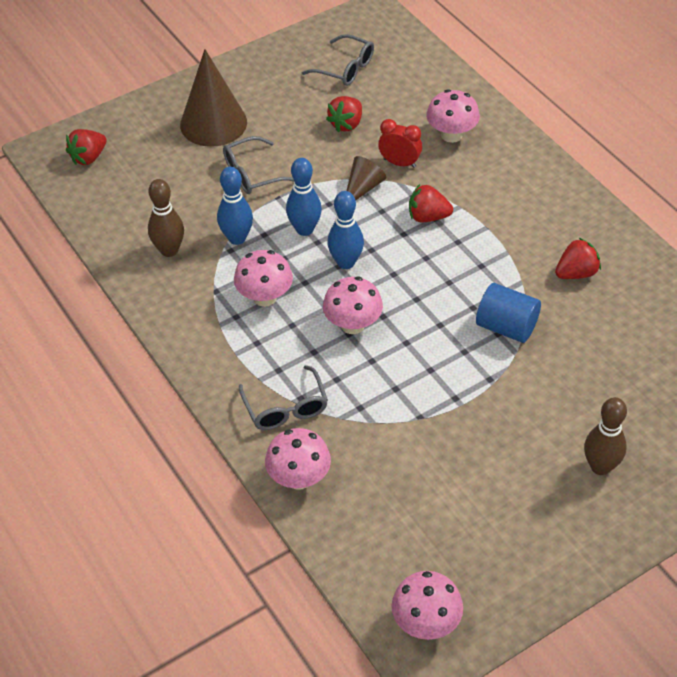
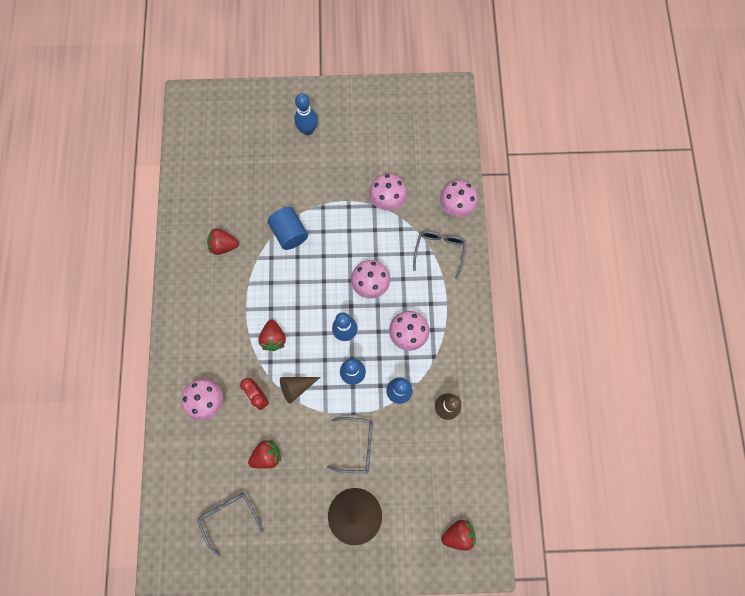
camera: 150 degrees left, 25 degrees up
pink mushroom [392,571,463,640] -> pink mushroom moved to [369,174,407,211]
red strawberry [409,184,453,222] -> red strawberry turned 45 degrees clockwise [258,320,286,351]
brown bowling pin [584,397,627,475] -> blue bowling pin [294,93,318,135]

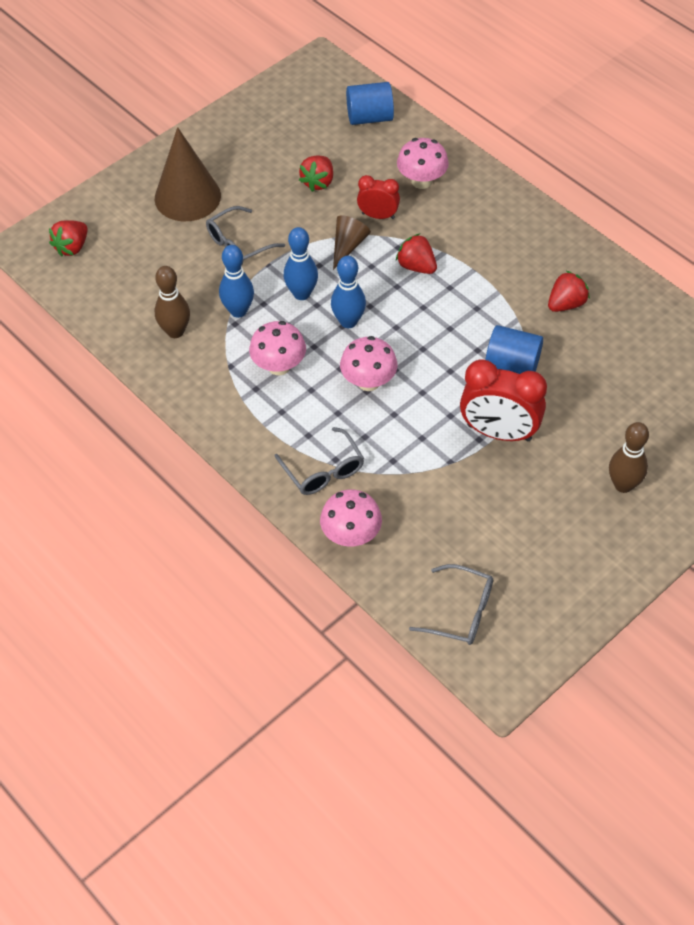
camera: 140 degrees right, 20 degrees down
grey glasses [197,493,264,557] -> grey glasses moved to [409,564,493,645]
blue bowling pin [294,93,318,135] -> brown bowling pin [609,422,649,493]
pink mushroom [369,174,407,211] -> none
none -> blue cylinder [346,82,394,125]
none -> red clock [460,360,547,441]

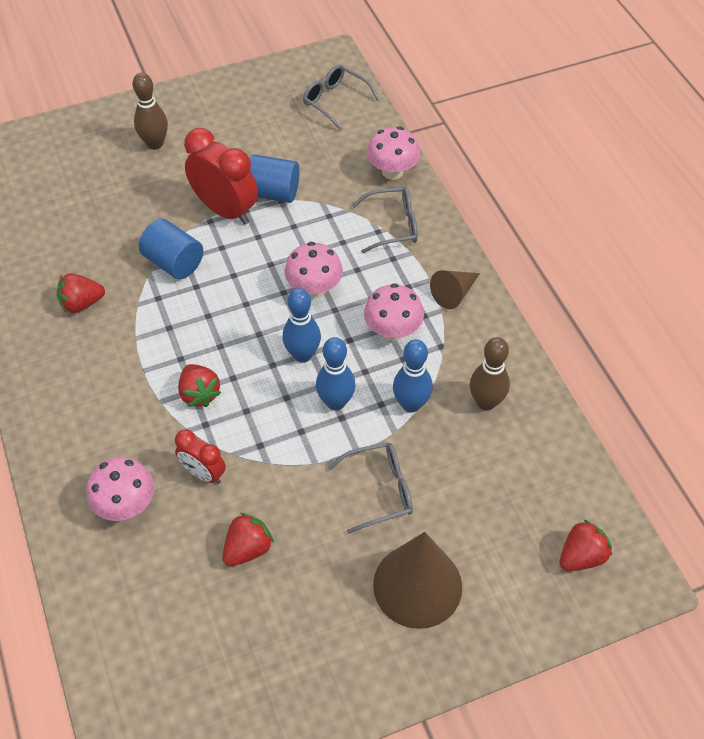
camera: 160 degrees left, 0 degrees up
grey glasses [275,427,364,495] -> grey glasses turned 90 degrees clockwise [352,187,418,253]
brown cone [333,215,371,270] -> brown cone moved to [430,270,480,309]
blue cylinder [346,82,394,125] -> blue cylinder moved to [250,154,299,203]

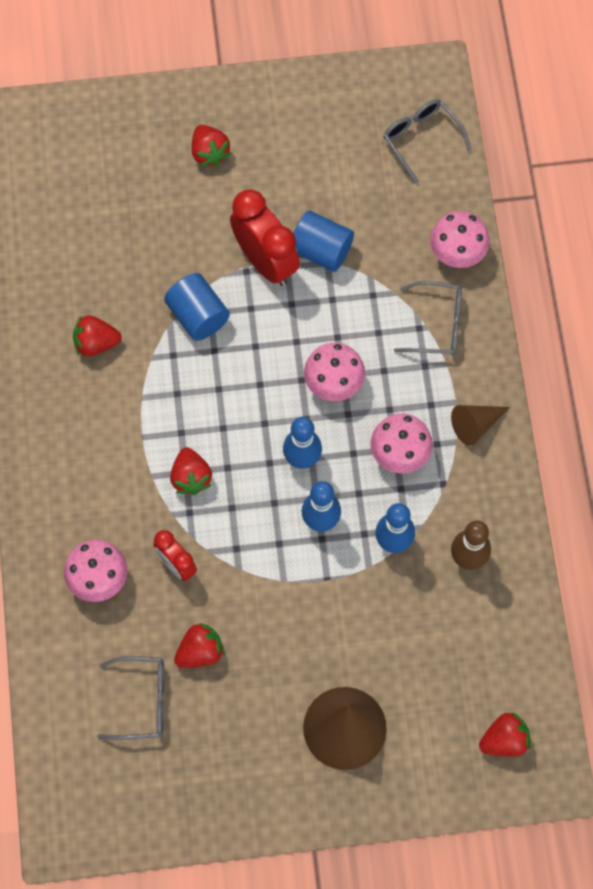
camera: 15 degrees right, 15 degrees up
brown bowling pin [133,73,168,150] -> red strawberry [192,125,231,167]
grey glasses [328,443,413,534] -> grey glasses moved to [98,656,164,740]

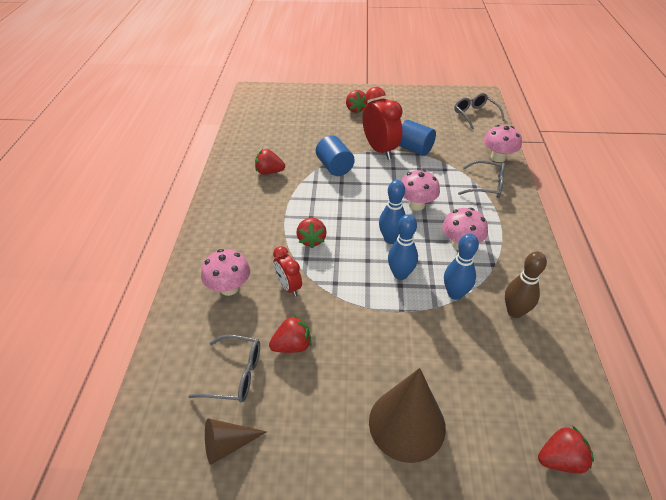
camera: 10 degrees right, 25 degrees down
brown cone [451,405,510,446] -> brown cone moved to [205,418,267,465]

